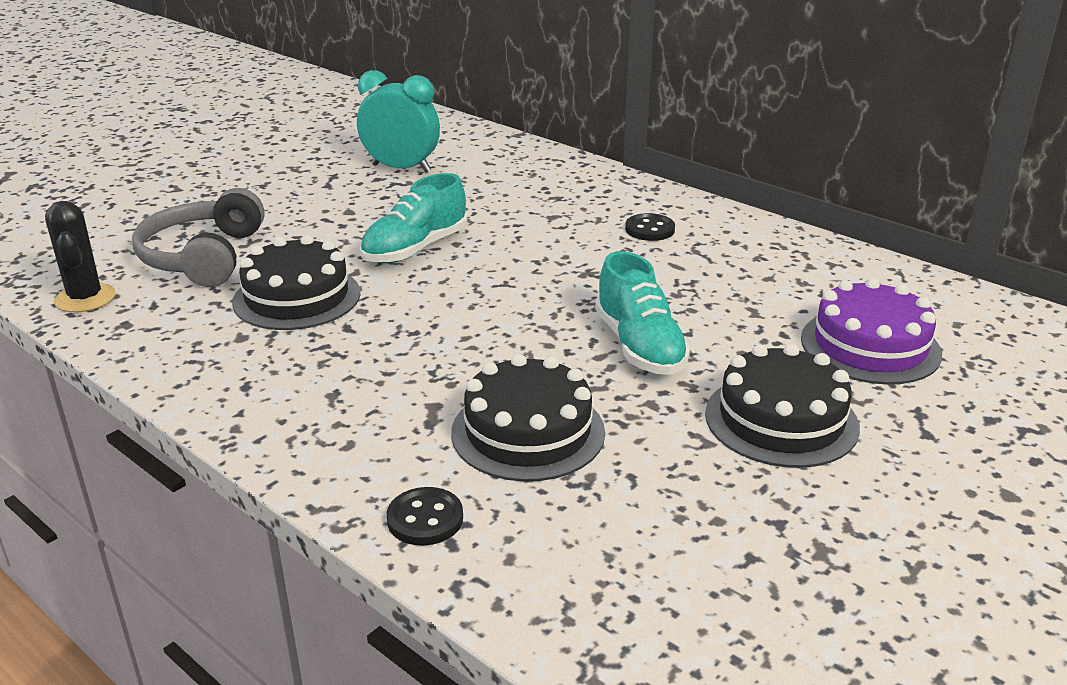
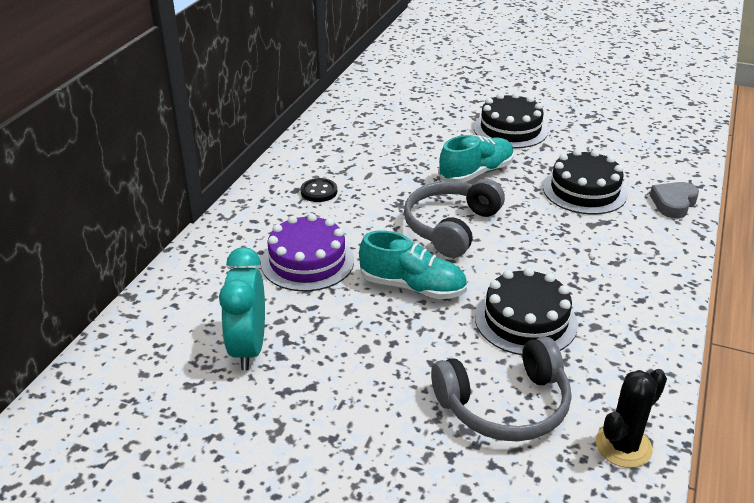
camera: 110 degrees left, 5 degrees up
black button [387,487,463,546] -> grey heart [650,182,699,218]
purple cake [801,278,942,385] -> purple cake moved to [261,214,354,292]
none -> grey headphones [404,179,505,258]

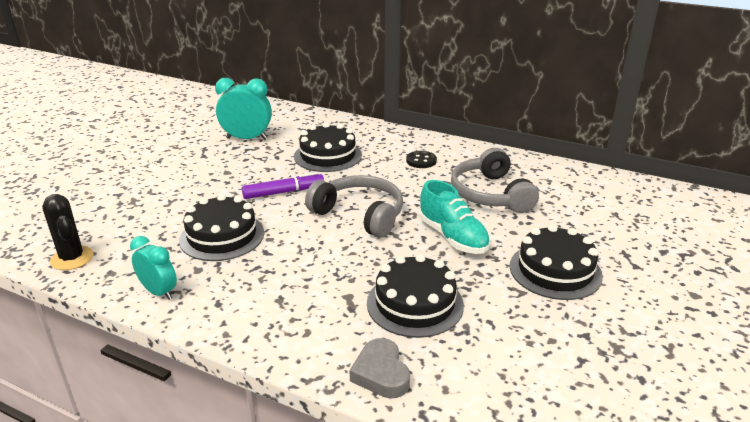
camera: 95 degrees right, 5 degrees down
purple cake [261,214,354,292] -> black cake [294,122,362,172]
turquoise shoe [359,231,467,299] -> purple marker [242,172,324,199]
grey headphones [431,336,571,441] -> grey headphones moved to [451,148,539,213]
grey heart [650,182,699,218] -> grey heart turned 150 degrees counterclockwise [349,338,410,399]
none -> turquoise clock [130,236,177,300]

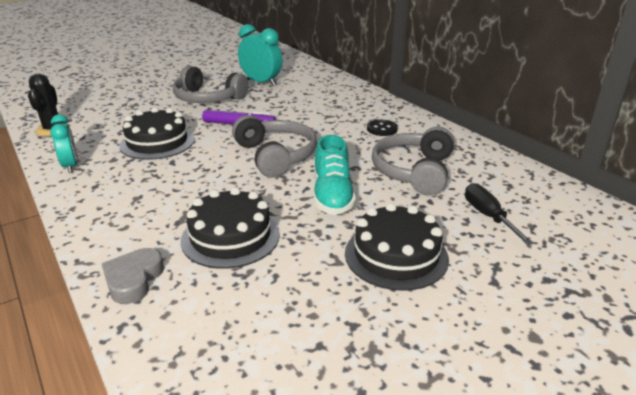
camera: 30 degrees right, 0 degrees up
black cake [294,122,362,172] -> none
none -> grey headphones [173,66,248,103]
none -> black screwdriver [465,183,534,245]

